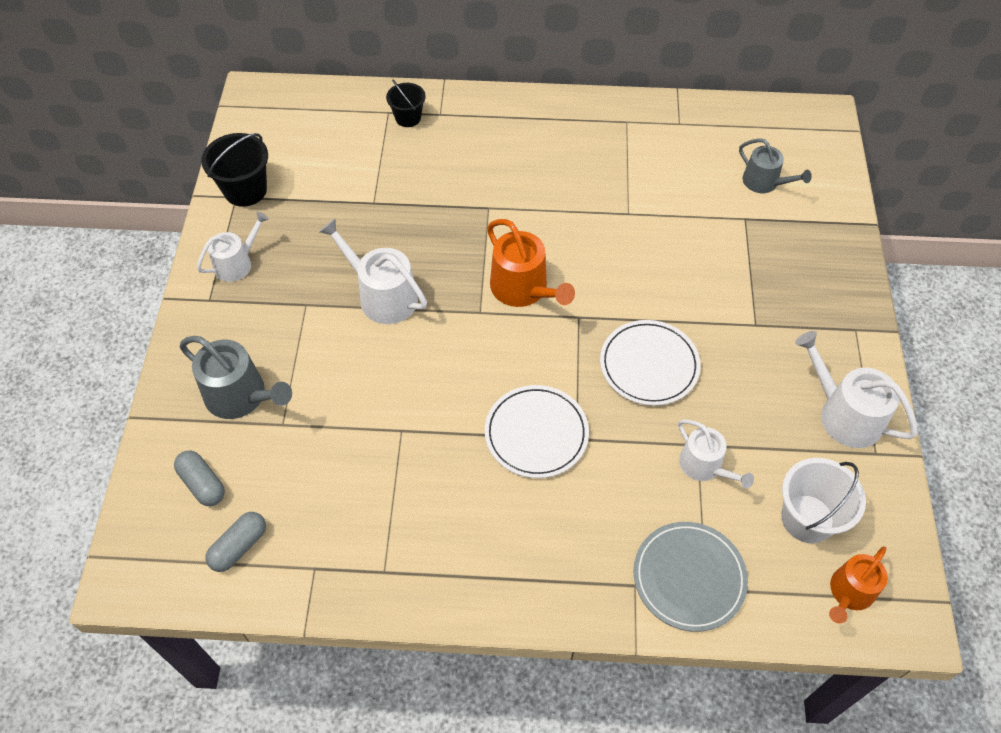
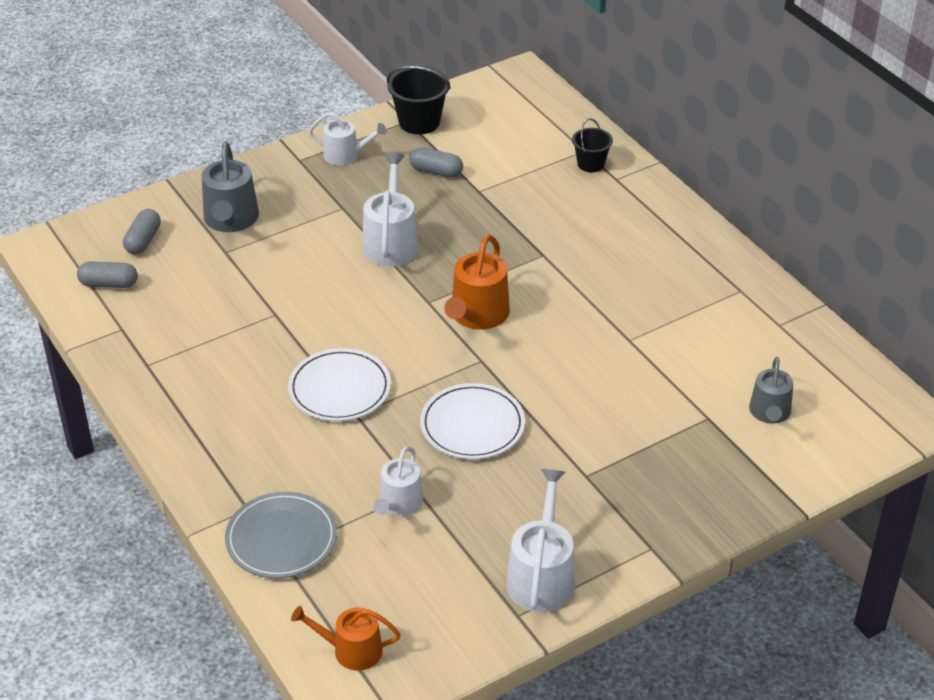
camera: 55 degrees right, 15 degrees down
white bucket [781,458,866,543] -> none
none -> grey capsule [409,147,463,178]

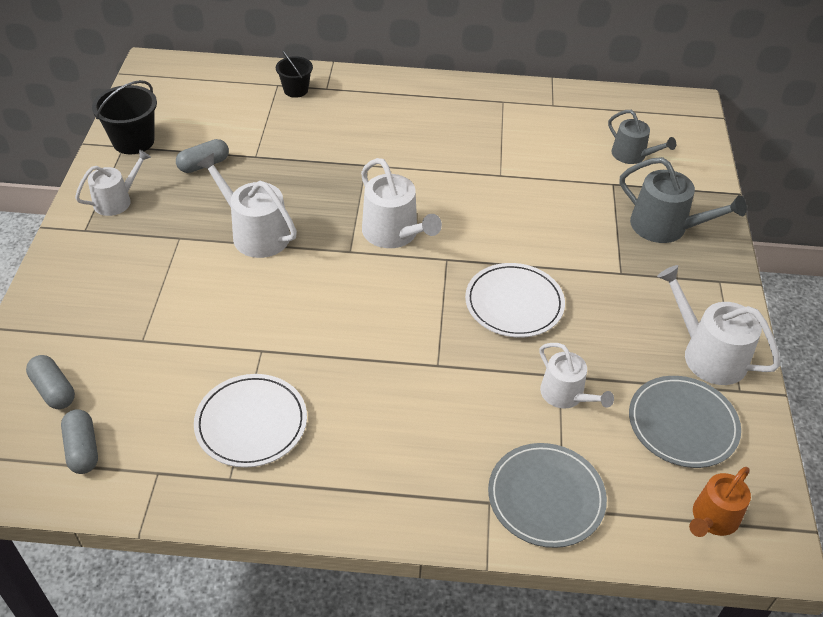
camera: 55 degrees left, 5 degrees up
grey capsule [77,261,138,288] -> grey capsule turned 60 degrees counterclockwise [61,409,98,474]
grey watering can [202,142,259,232] -> grey watering can moved to [620,157,747,243]
white plate [288,348,391,421] -> white plate moved to [194,374,307,467]
orange watering can [444,235,510,330] -> white watering can [361,158,442,248]
none -> grey plate [629,376,741,468]

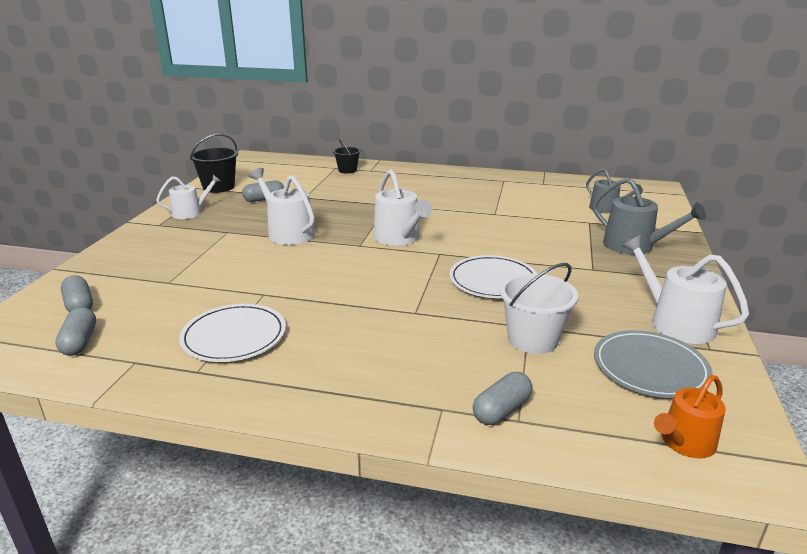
camera: 10 degrees right, 20 degrees down
grey plate [488,443,607,548] -> grey capsule [473,372,533,425]
white watering can [540,343,614,408] -> white bucket [500,263,578,354]

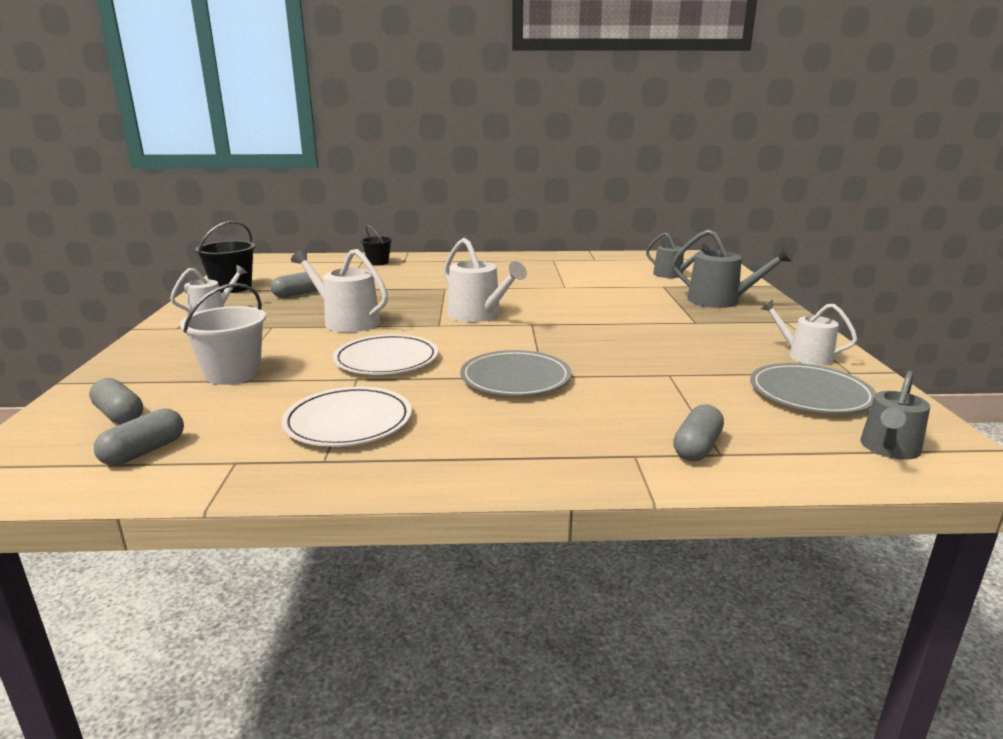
camera: 15 degrees left, 5 degrees down
grey capsule [55,307,96,356] -> grey capsule turned 60 degrees clockwise [94,408,184,466]
white plate [449,255,537,298] -> white plate moved to [333,334,438,375]
white bucket [500,263,578,354] -> white bucket moved to [180,283,266,385]
white watering can [622,235,749,344] -> white watering can [761,300,858,365], size x0.67
orange watering can [654,375,726,459] -> grey watering can [860,371,930,460]
none -> grey plate [460,350,572,396]

